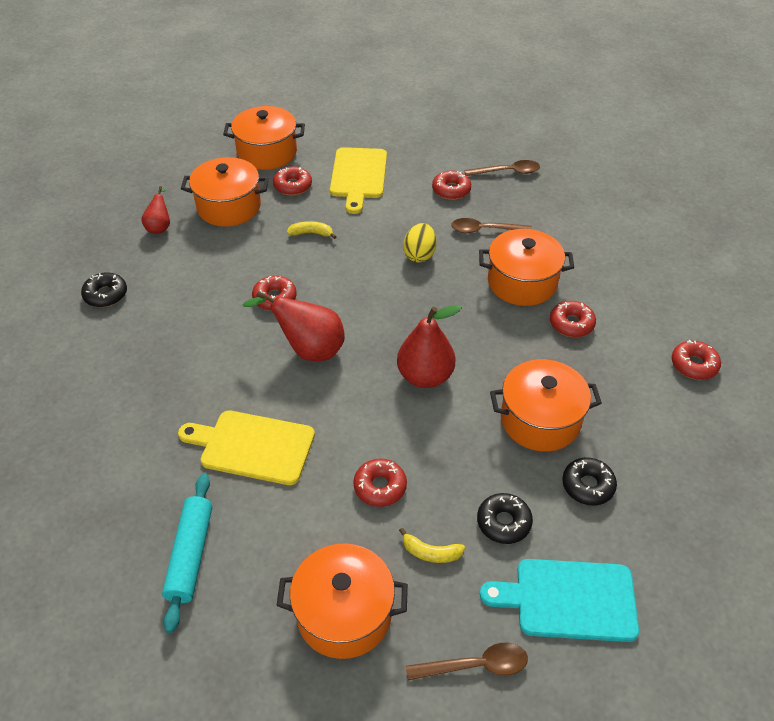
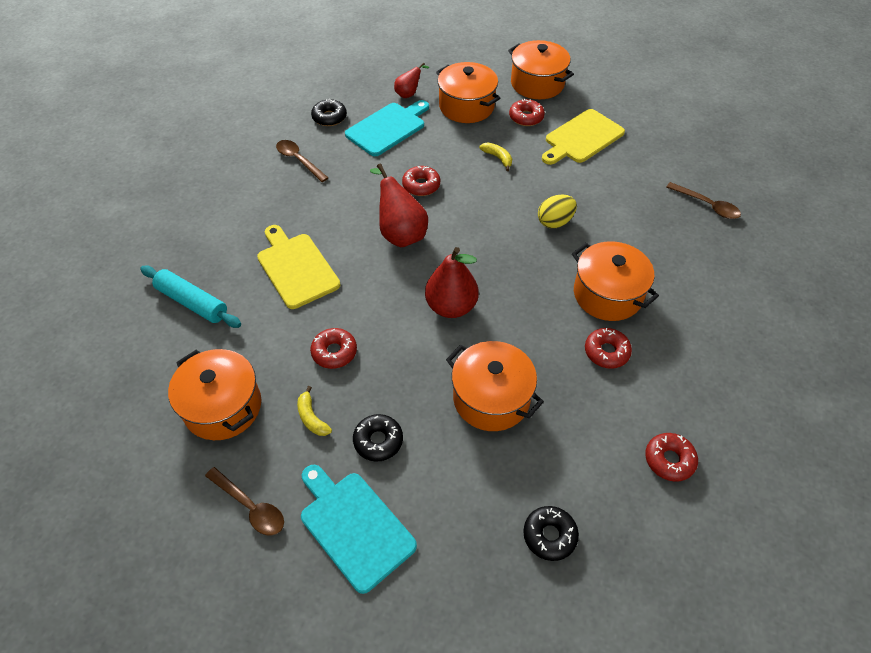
camera: 45 degrees right, 5 degrees up
turquoise rolling pin [162,474,212,633] -> turquoise rolling pin turned 75 degrees clockwise [140,266,241,328]
red donut [432,170,471,200] -> none
brown spoon [451,218,532,233] -> brown spoon moved to [276,140,328,182]
black donut [562,457,617,506] -> black donut moved to [523,506,579,561]
none -> turquoise cutting board [345,100,429,156]

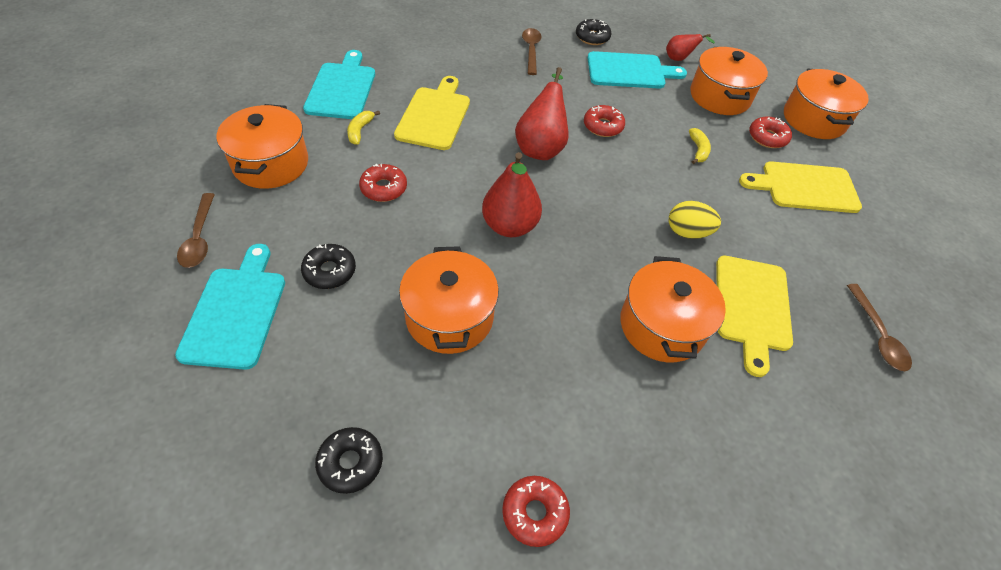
camera: 40 degrees right, 0 degrees up
turquoise rolling pin [140,266,241,328] -> turquoise cutting board [303,50,375,119]
yellow banana [297,386,332,436] -> yellow banana moved to [347,111,380,145]
red donut [585,328,632,369] -> none
none -> yellow cutting board [716,256,793,377]

